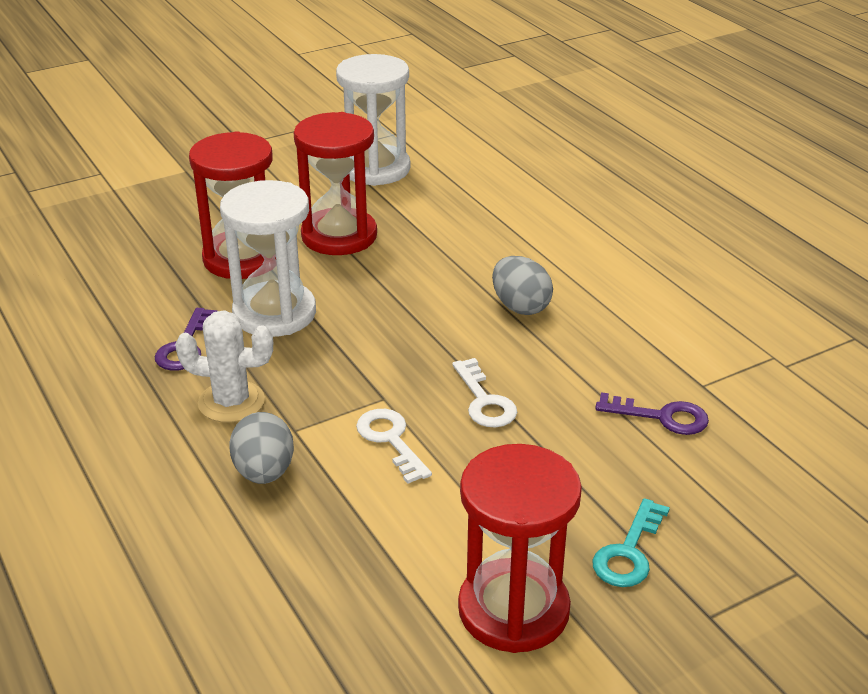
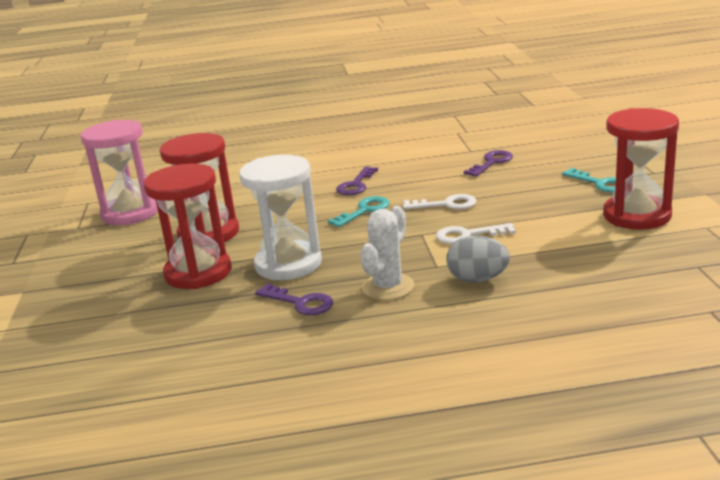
camera: 65 degrees left, 10 degrees down
white hourglass [336,54,411,186] -> pink hourglass [81,120,158,226]
grey egg [492,256,553,315] -> purple key [336,167,378,195]
none -> turquoise key [328,196,389,227]

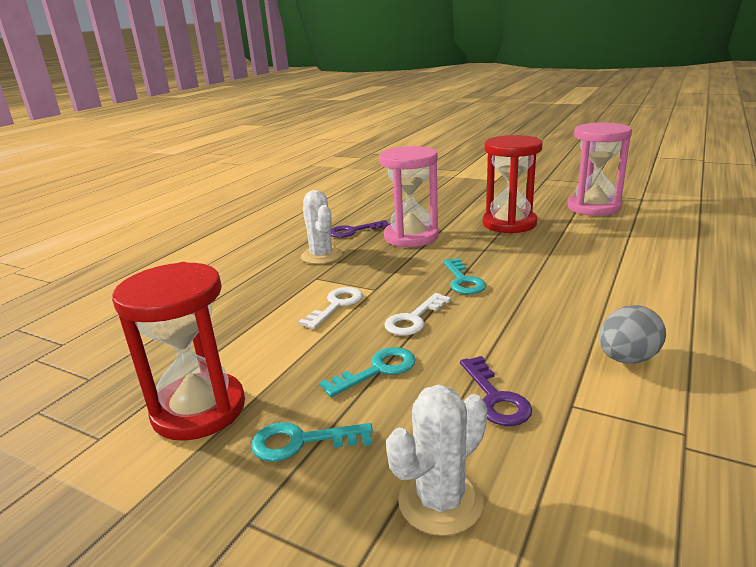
camera: 125 degrees right, 0 degrees up
red hourglass [144,164,232,289] -> none
white hourglass [239,155,322,280] -> pink hourglass [379,146,439,247]
purple key [336,167,378,195] -> none
grey egg [446,235,510,283] -> grey egg moved to [599,305,666,364]
none -> turquoise key [319,347,416,397]
none -> white cactus [386,385,487,536]

